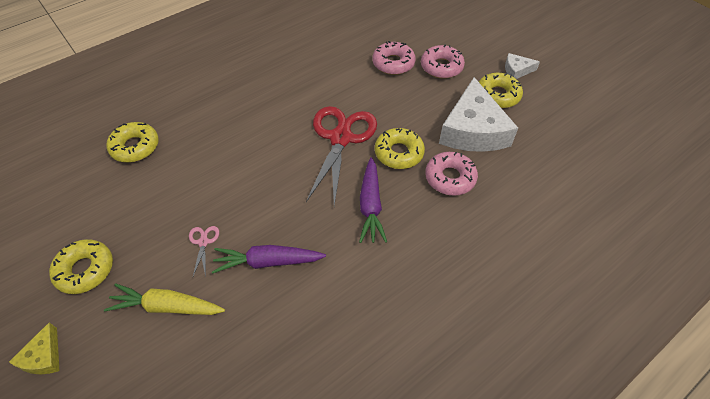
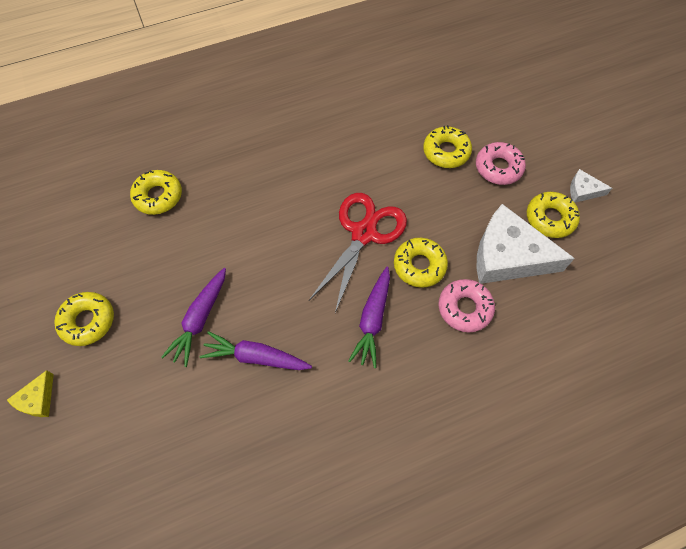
camera: 15 degrees right, 10 degrees up
yellow carrot [104,283,225,315] -> none
pink scissors [189,226,219,277] -> purple carrot [162,268,226,367]
pink donut [372,41,416,75] -> yellow donut [423,125,472,168]
white cheese [439,77,518,152] -> white cheese turned 90 degrees clockwise [477,204,575,284]

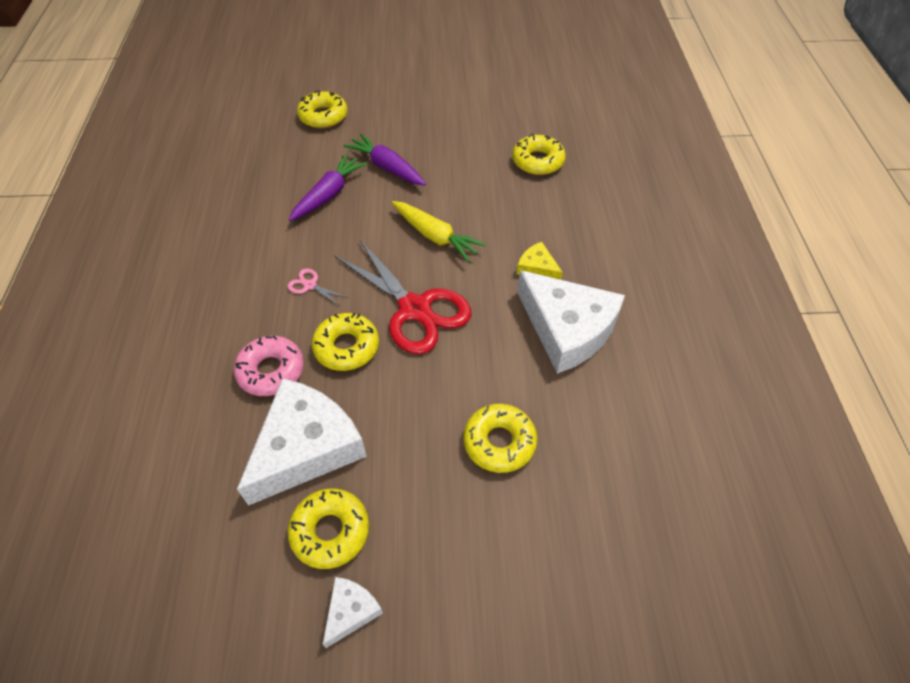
camera: 110 degrees right, 10 degrees down
yellow cheese [7,370,54,417] -> yellow cheese moved to [517,242,563,280]
yellow donut [54,292,114,346] -> yellow donut moved to [297,90,347,128]
purple carrot [348,267,390,368] -> pink scissors [287,268,348,307]
pink donut [476,142,526,185] -> none
none -> yellow carrot [392,201,486,262]
none -> white cheese [517,270,625,374]

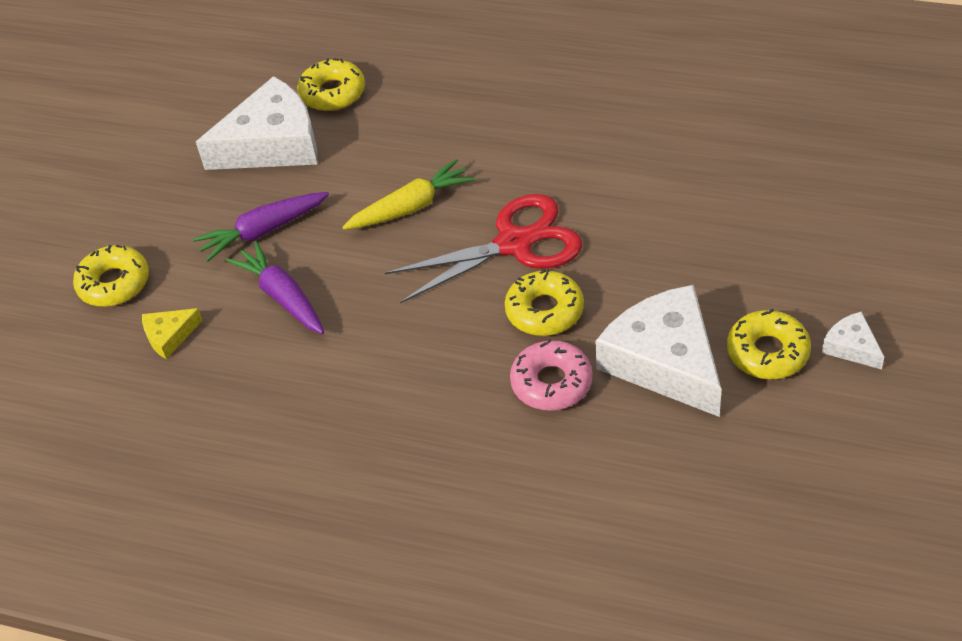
camera: 65 degrees left, 5 degrees down
pink scissors [287,268,348,307] -> none
yellow donut [463,404,537,473] -> none
yellow cheese [517,242,563,280] -> yellow cheese moved to [142,308,203,359]
white cheese [517,270,625,374] -> white cheese moved to [196,76,317,170]

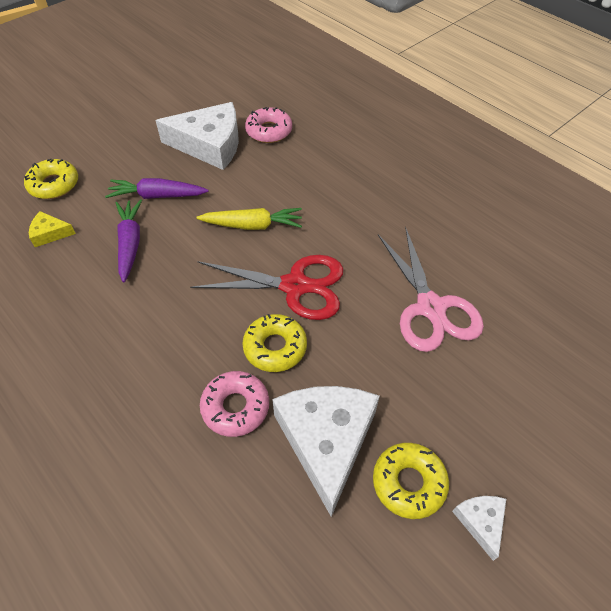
camera: 25 degrees right, 5 degrees up
yellow donut [297,58,365,111] -> pink donut [245,107,292,143]
none -> pink scissors [378,227,484,352]

